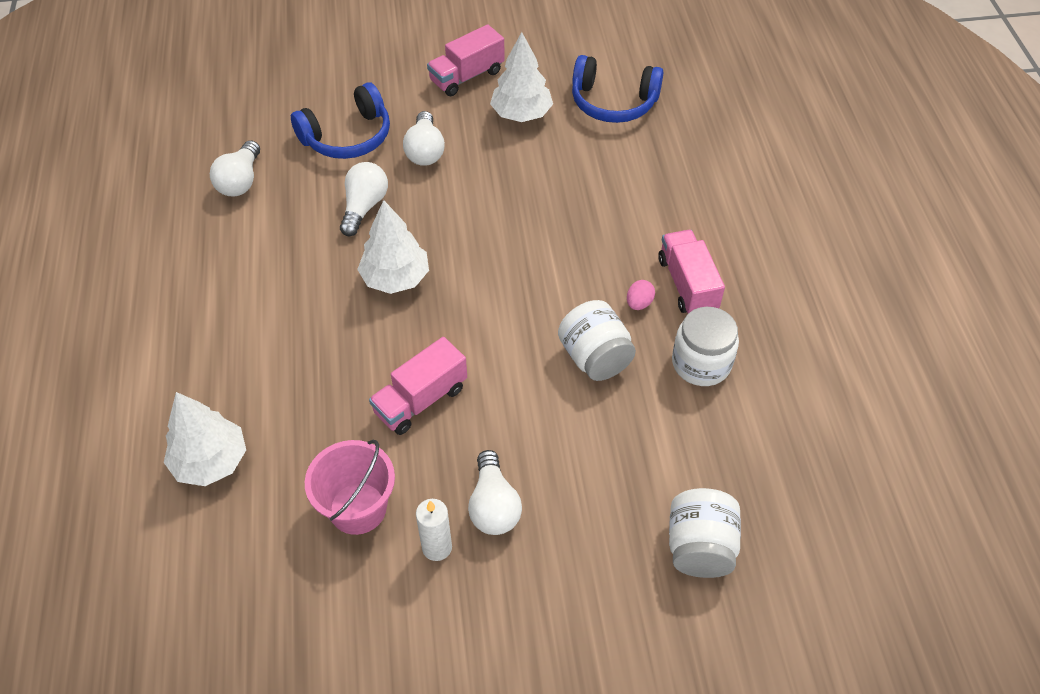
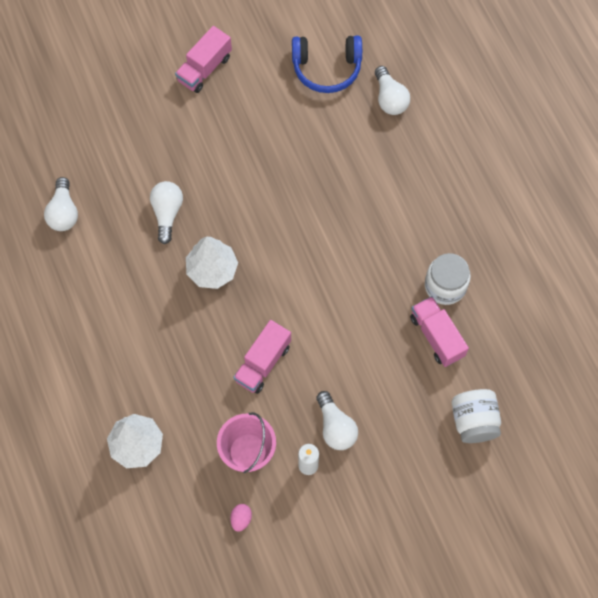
camera: 15 degrees left, 15 degrees up
blue headphones [291,82,390,159] -> none
white light bulb [403,111,445,166] -> white light bulb moved to [375,66,410,115]
white tree [490,32,553,122] -> none
white jar [558,300,636,381] -> none
pink egg [627,280,655,310] -> pink egg moved to [230,504,252,532]
pink truck [658,230,725,313] -> pink truck moved to [410,296,469,367]

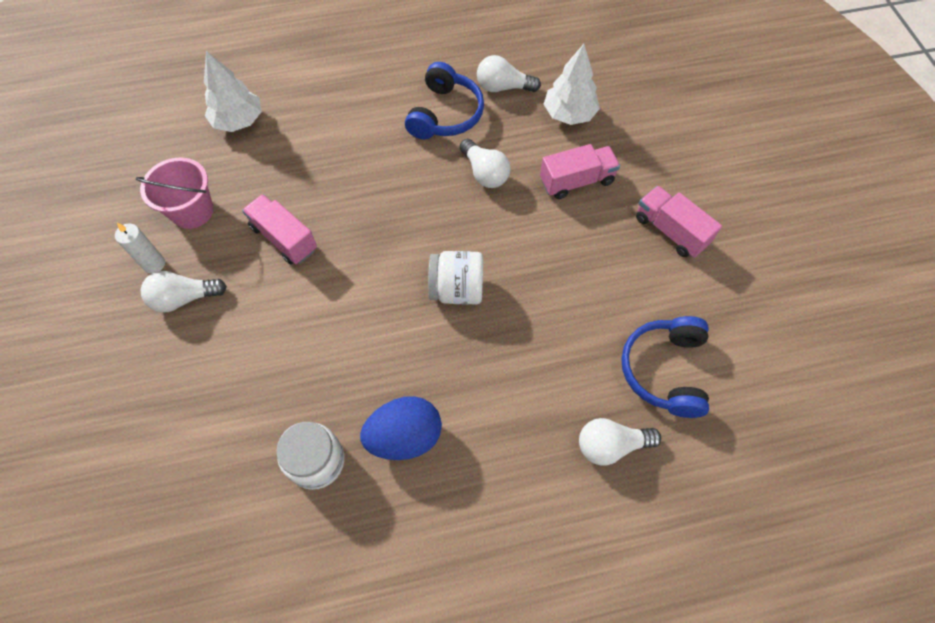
camera: 100 degrees right, 5 degrees down
white light bulb [150,181,183,244] -> white light bulb turned 45 degrees clockwise [460,139,510,188]
white tree [186,237,238,289] -> white tree moved to [543,44,600,125]
pink egg [230,504,252,532] -> none
pink truck [410,296,469,367] -> pink truck moved to [540,144,620,199]
white jar [452,389,501,443] -> white jar moved to [428,251,483,305]
none -> blue egg [360,396,442,460]
none -> blue headphones [405,62,484,139]

